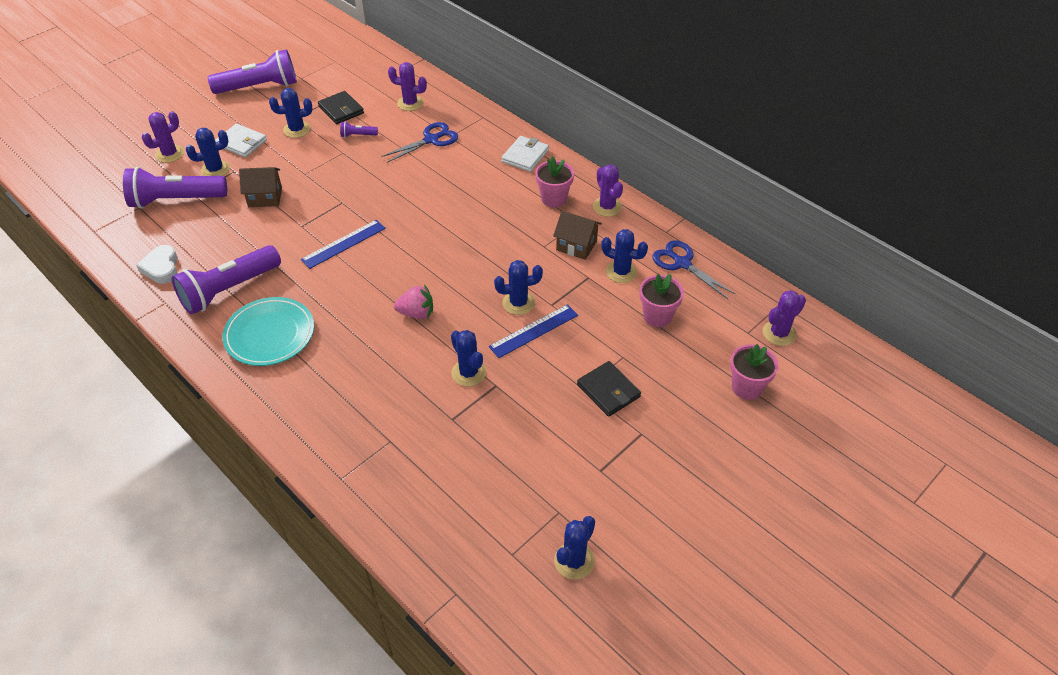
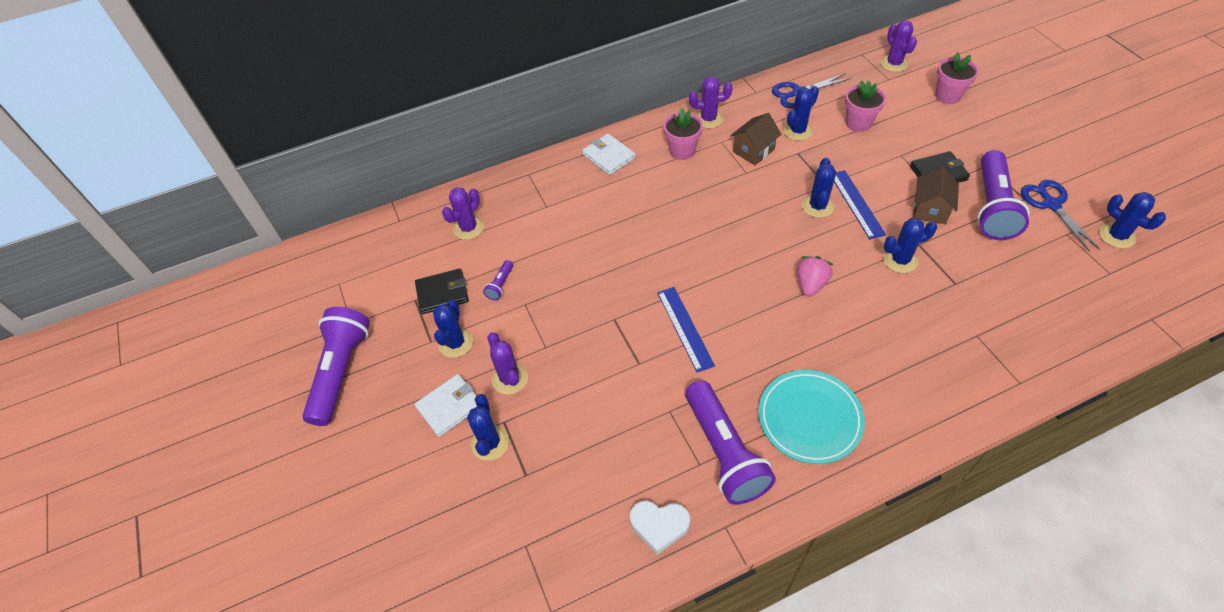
camera: 65 degrees left, 5 degrees up
purple flashlight [123,167,227,208] -> purple flashlight moved to [977,150,1029,240]
purple cactus [142,111,184,163] -> purple cactus moved to [487,332,528,395]
brown house [239,167,282,207] -> brown house moved to [913,167,959,224]
blue scissors [381,122,458,163] -> blue scissors moved to [1021,180,1100,252]

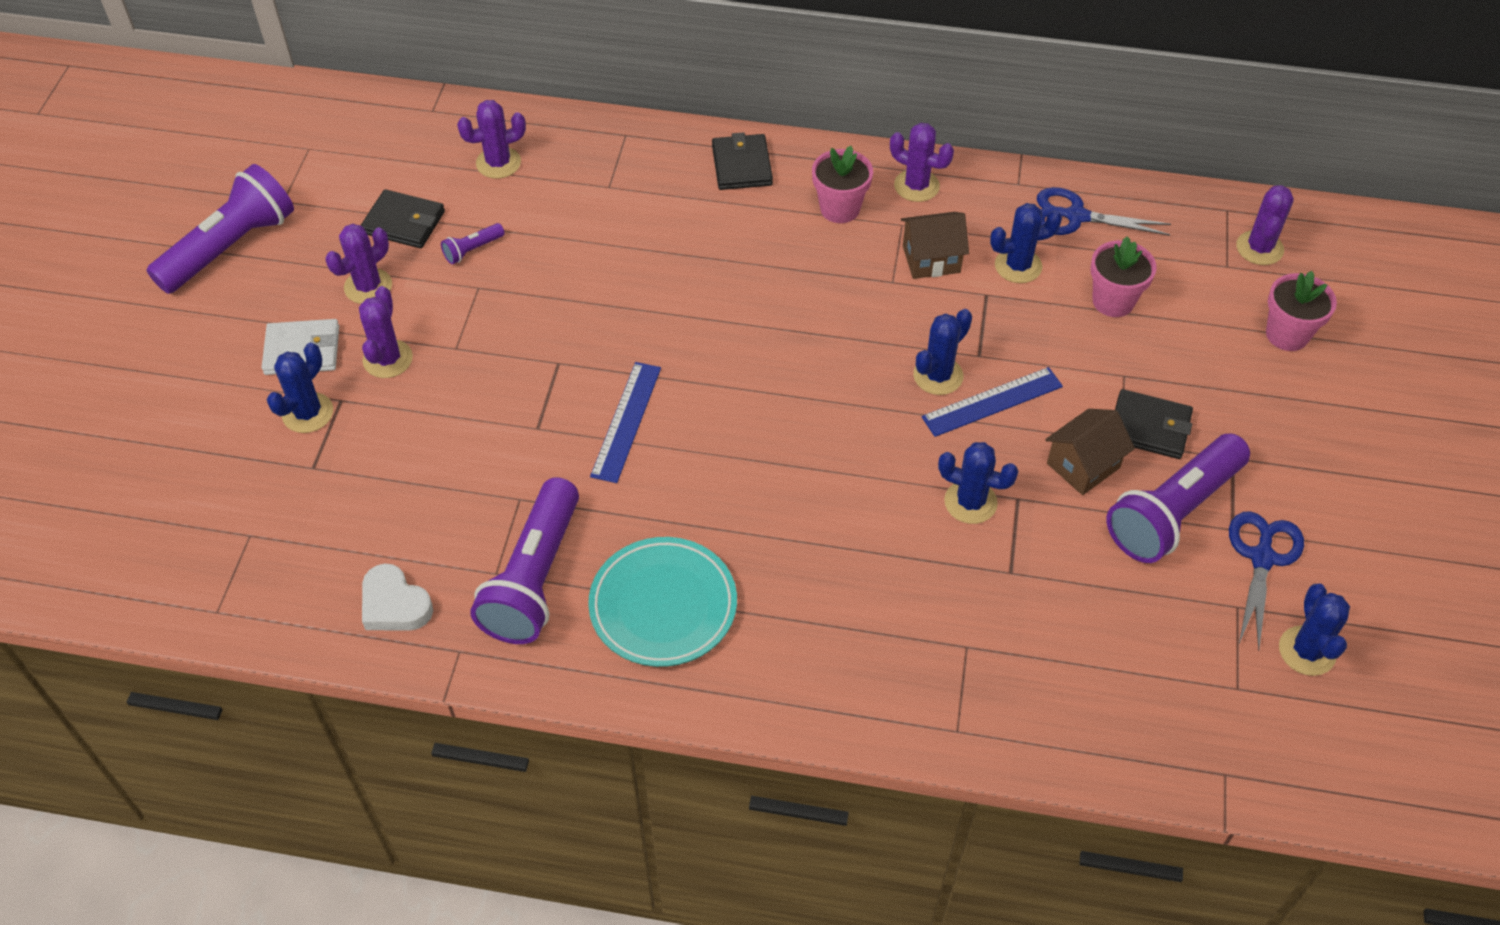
camera: 30 degrees right, 0 degrees up
blue cactus [433,300,473,358] -> purple cactus [325,224,392,304]
white wallet [582,133,636,175] -> black wallet [712,132,773,190]
pink strawberry [797,256,833,297] -> none
blue ruler [834,170,886,239] -> blue ruler turned 45 degrees clockwise [922,367,1063,437]

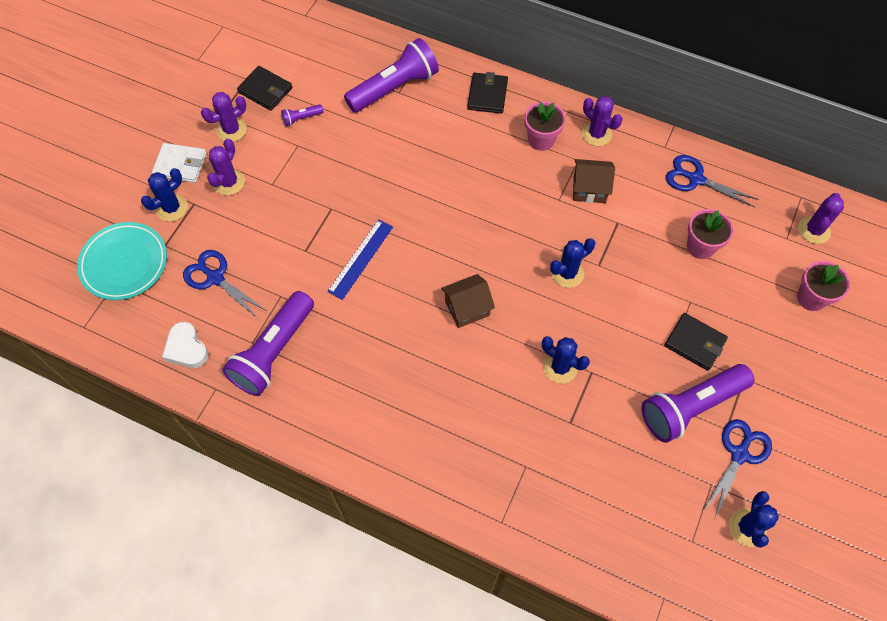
camera: 15 degrees right, 10 degrees up
purple flashlight [147,164,294,294] -> purple flashlight moved to [344,38,439,113]
purple cactus [457,100,526,179] -> none
turquoise plate [588,537,737,667] -> turquoise plate moved to [77,222,167,300]
blue ruler [922,367,1063,437] -> none
blue cactus [990,203,1062,283] -> none
brown house [1045,409,1135,495] -> brown house moved to [441,274,495,328]
none -> blue scissors [183,250,268,319]

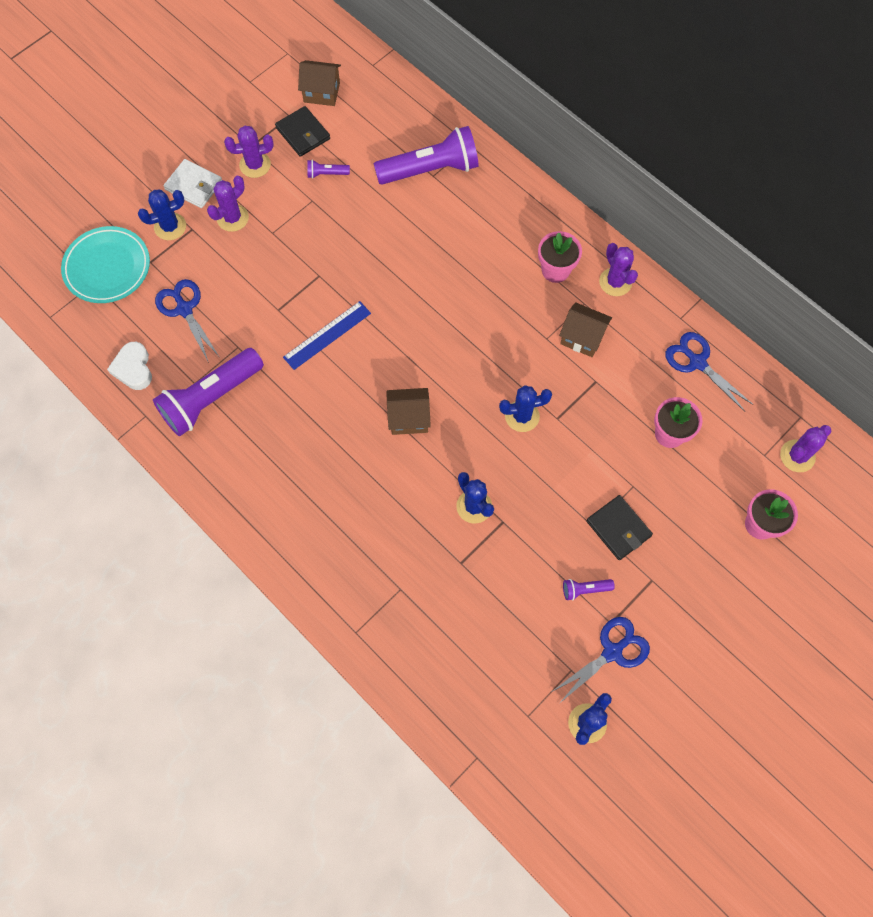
camera: 20 degrees right, 5 degrees up
black wallet [467,72,508,114] -> none
purple flashlight [641,364,754,443] -> purple flashlight [563,579,615,601], size x0.42
none -> brown house [298,60,341,106]

